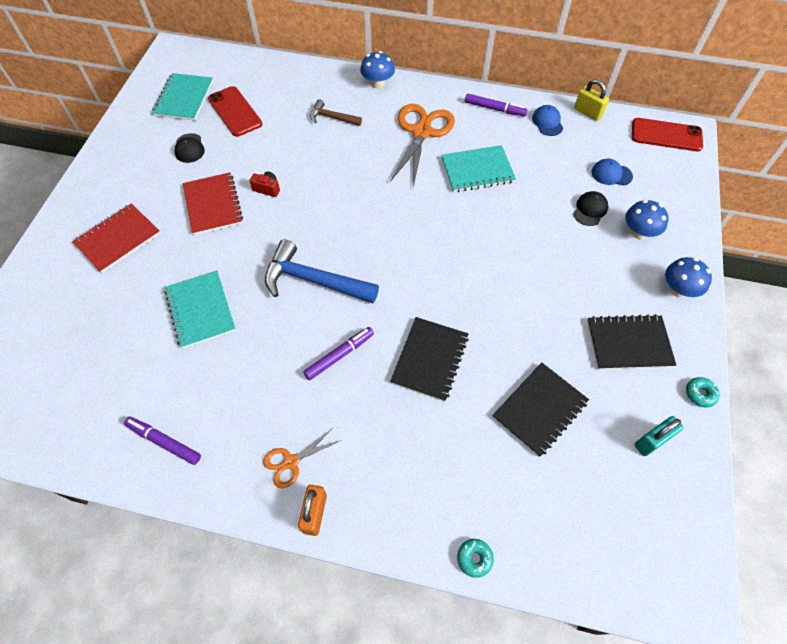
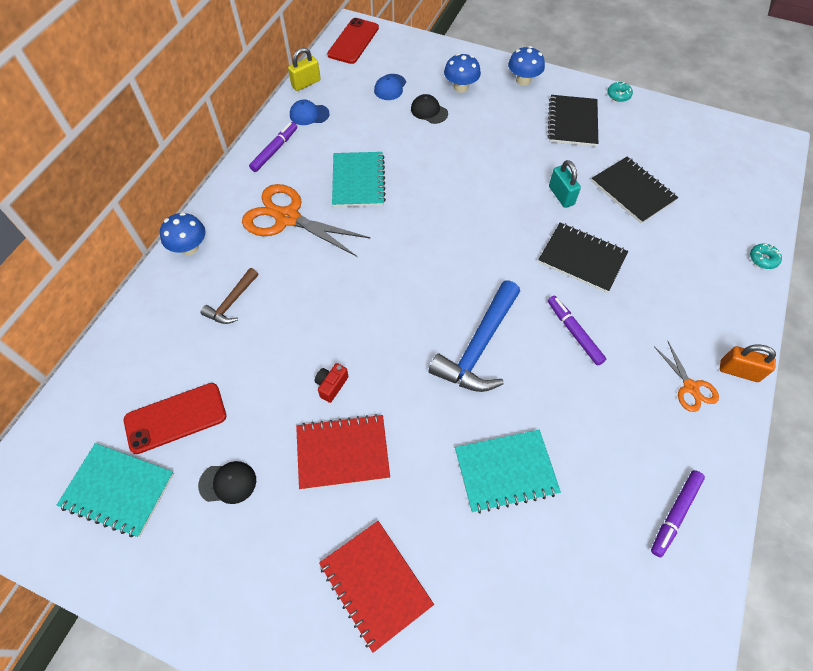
camera: 80 degrees left, 0 degrees up
turquoise padlock [635,416,684,456] -> turquoise padlock moved to [549,160,581,208]

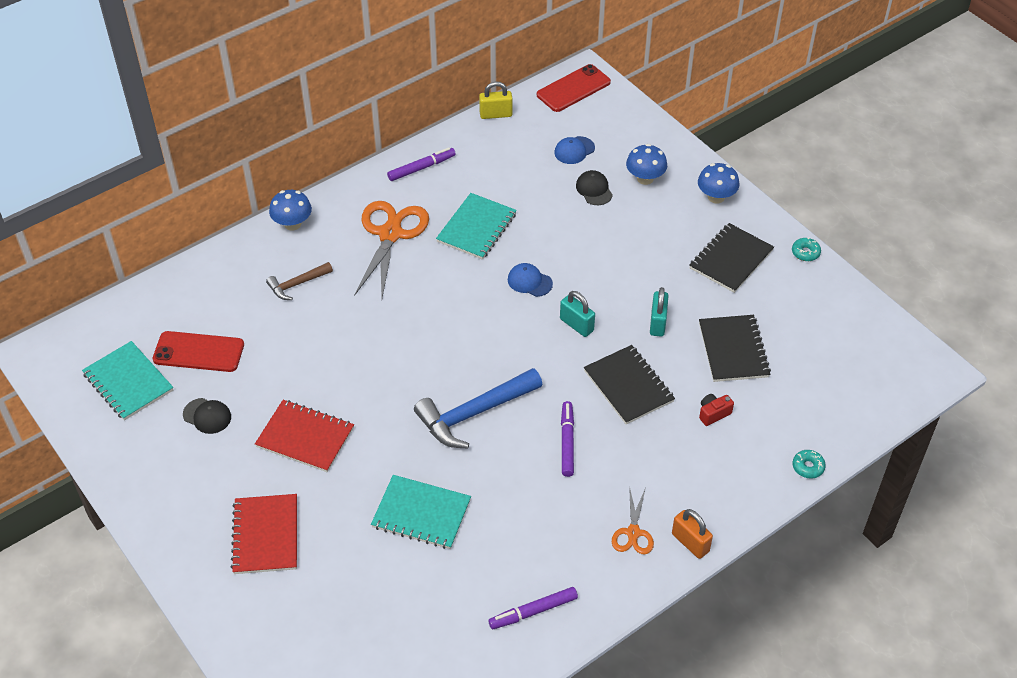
camera: 30 degrees right, 10 degrees down
orange scissors [242,184,370,257] -> orange scissors turned 45 degrees clockwise [354,201,429,298]
blue cap [290,100,330,125] -> blue cap moved to [508,263,553,297]
red camera [315,363,349,403] -> red camera moved to [699,394,734,426]
none -> turquoise padlock [560,291,595,337]

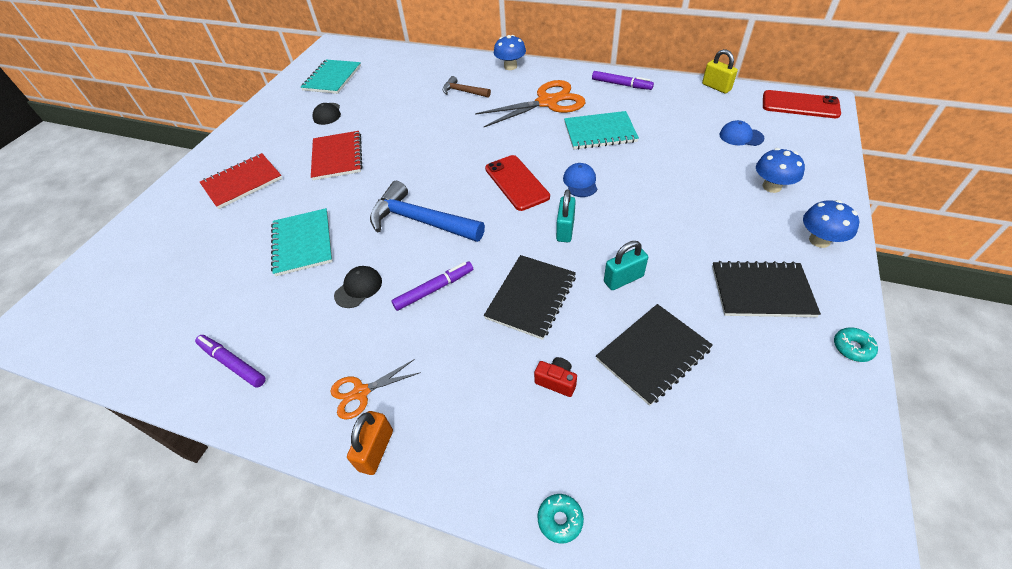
camera: 60 degrees right, 0 degrees up
red phone [153,331,244,372] -> red phone moved to [485,155,550,211]
black cap [576,170,613,205] -> black cap moved to [334,266,382,308]

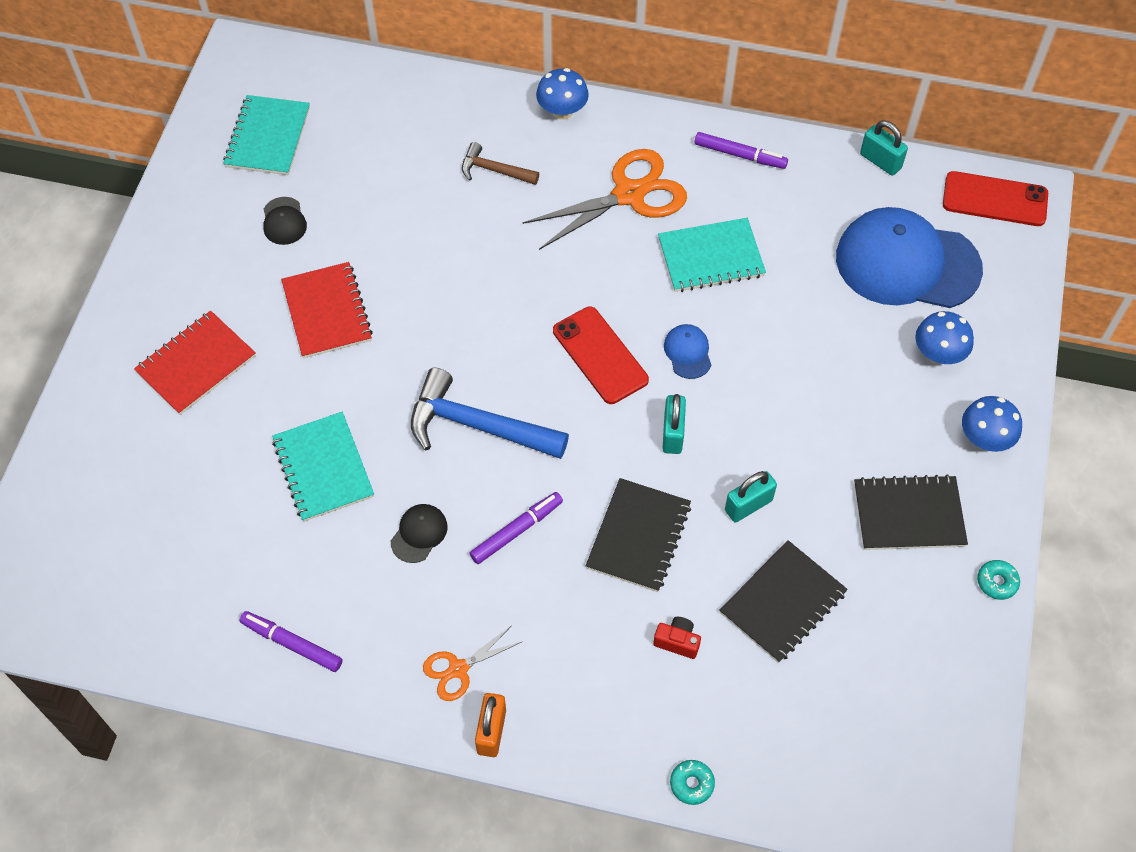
camera: 10 degrees left, 10 degrees up
yellow padlock [702,49,738,94] -> turquoise padlock [860,120,908,176]
blue cap [720,120,764,146] -> blue cap [836,207,983,308], size x2.46

